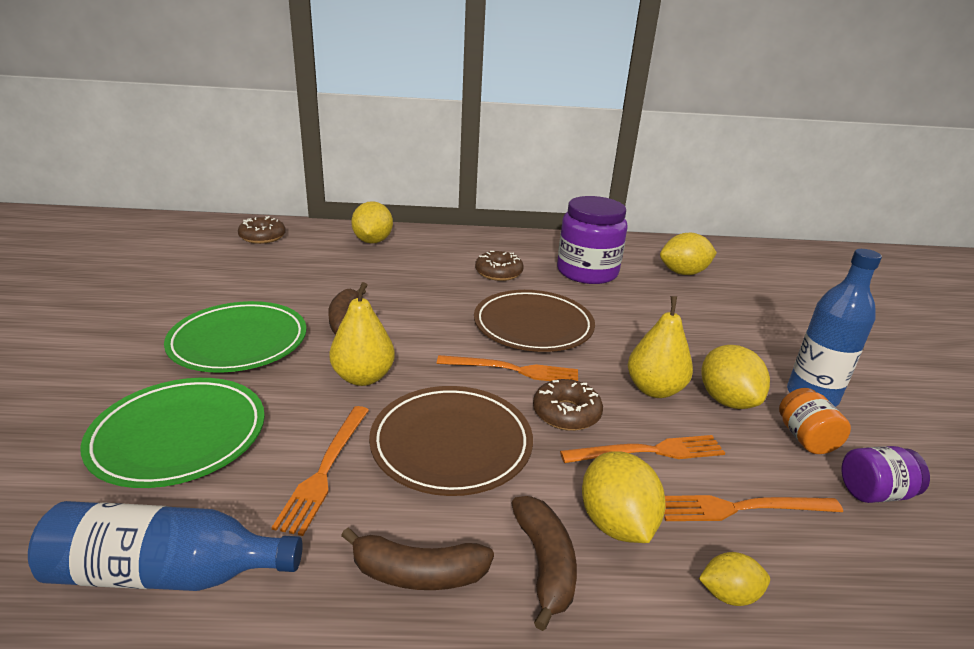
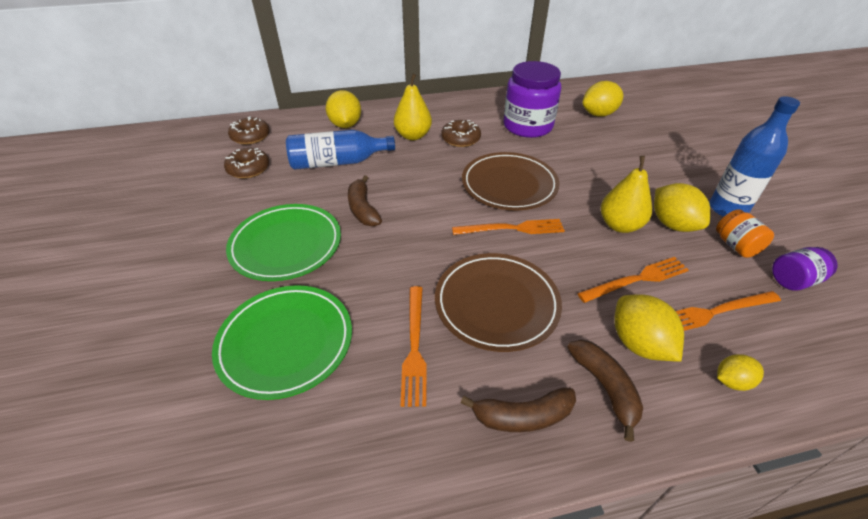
camera: 10 degrees left, 15 degrees up
blue bottle [28,501,303,591] -> blue bottle moved to [286,130,395,170]
yellow pear [329,282,395,386] -> yellow pear moved to [394,74,432,140]
brown donut [533,379,603,431] -> brown donut moved to [224,148,269,179]

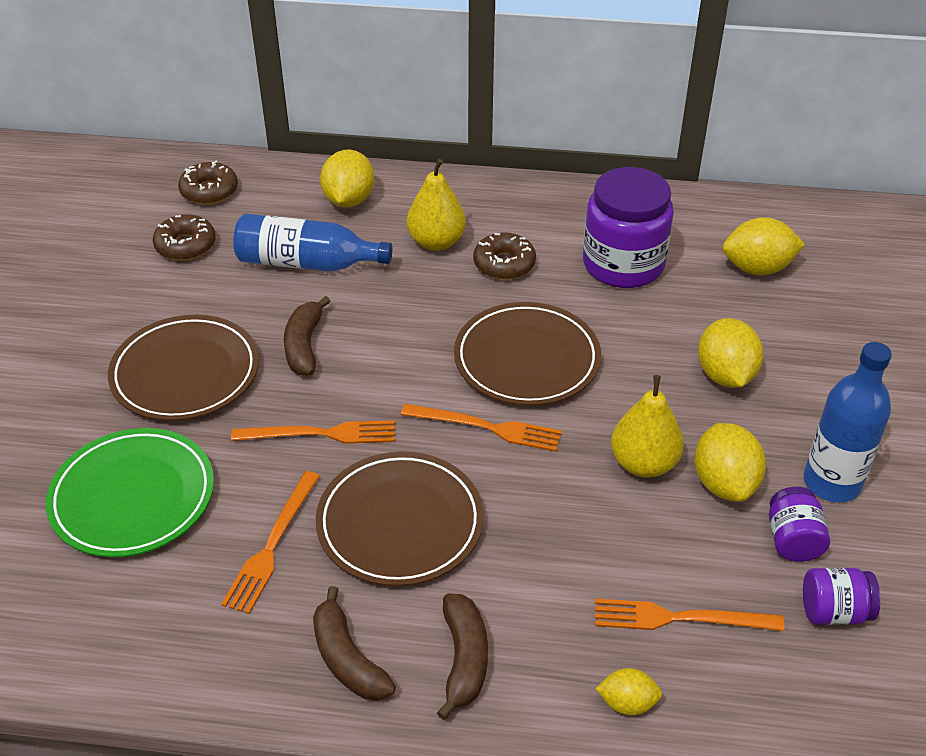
camera: 20 degrees right, 0 degrees up
green plate [226,204,341,281] -> brown plate [108,315,259,421]
brown banana [461,388,576,432] -> brown banana turned 45 degrees clockwise [313,586,396,700]
orange fork [577,257,689,303] -> orange fork moved to [231,420,395,444]
yellow lemon [614,295,684,361] -> yellow lemon moved to [698,318,763,388]
orange jar [716,209,774,258] -> purple jar [769,487,830,562]

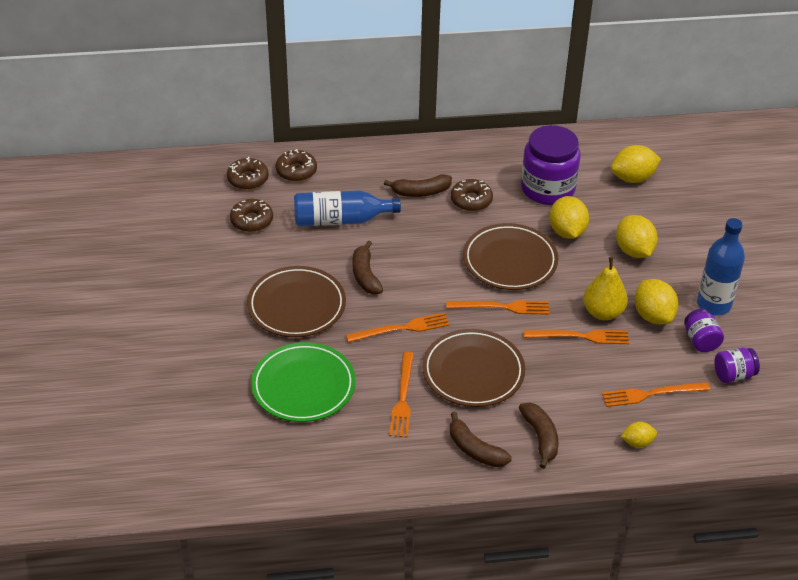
camera: 15 degrees left, 0 degrees up
yellow lemon [320,150,374,207] -> yellow lemon moved to [549,196,589,239]
yellow pear [407,159,466,251] -> brown banana [384,174,452,197]
none -> brown donut [275,149,317,182]
none -> orange fork [524,330,629,344]

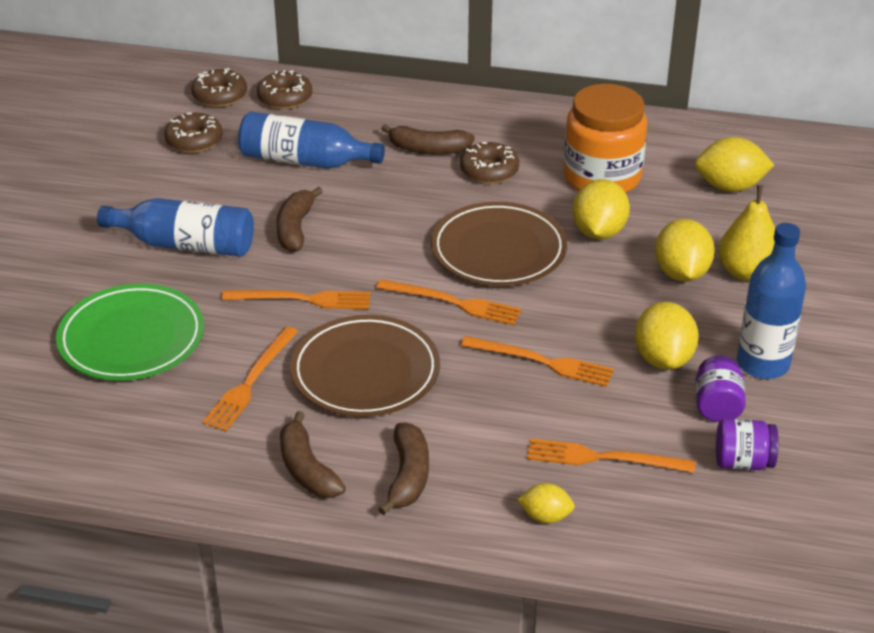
camera: 20 degrees right, 5 degrees down
brown plate [247,266,346,337] -> blue bottle [97,198,254,257]
purple jar [521,125,581,205] -> orange jar [564,84,647,193]
yellow pear [583,257,628,320] -> yellow pear moved to [718,185,775,281]

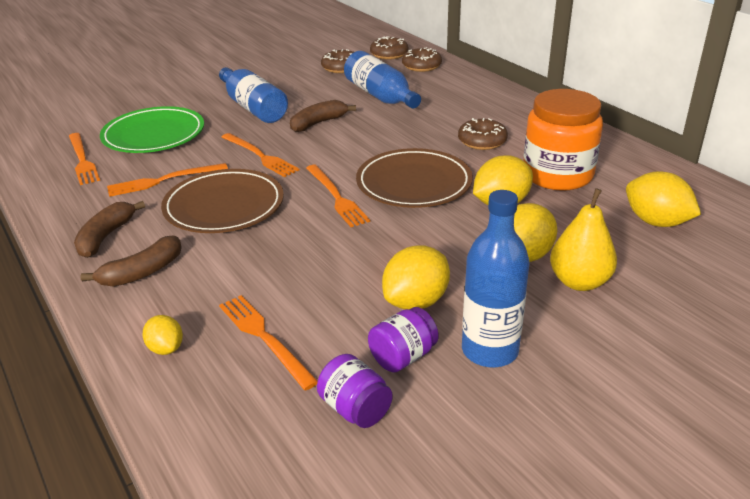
camera: 45 degrees right, 5 degrees down
brown banana [381,124,475,155] -> none
orange fork [461,336,614,387] -> orange fork moved to [69,133,100,185]

